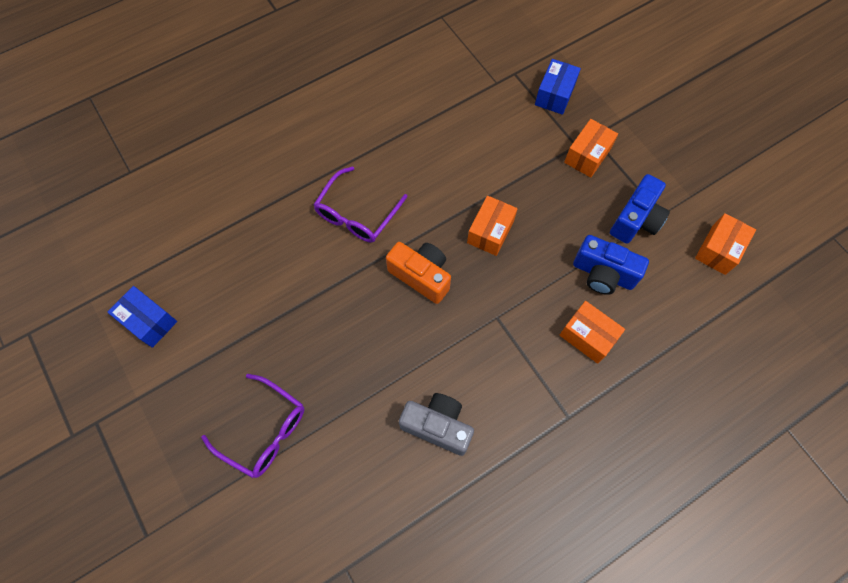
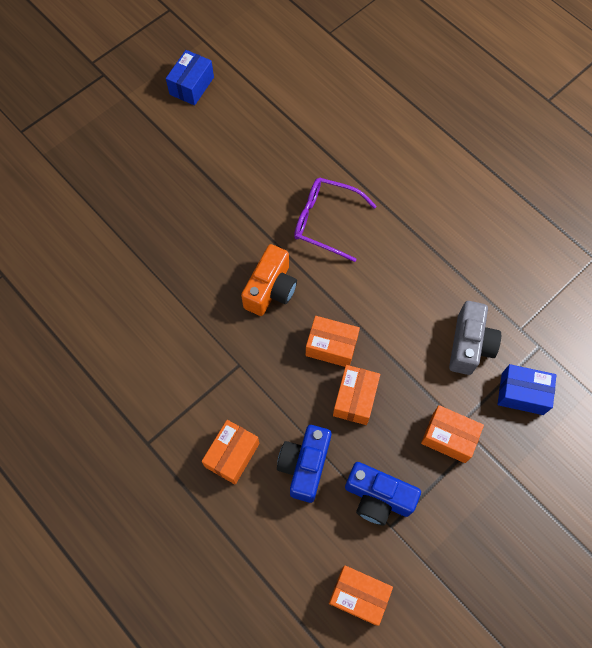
camera: 80 degrees right, 0 degrees up
purple glasses [201,374,304,478] -> none
grey camera [399,393,474,456] -> grey camera moved to [449,301,501,375]
none -> orange box [333,365,380,425]

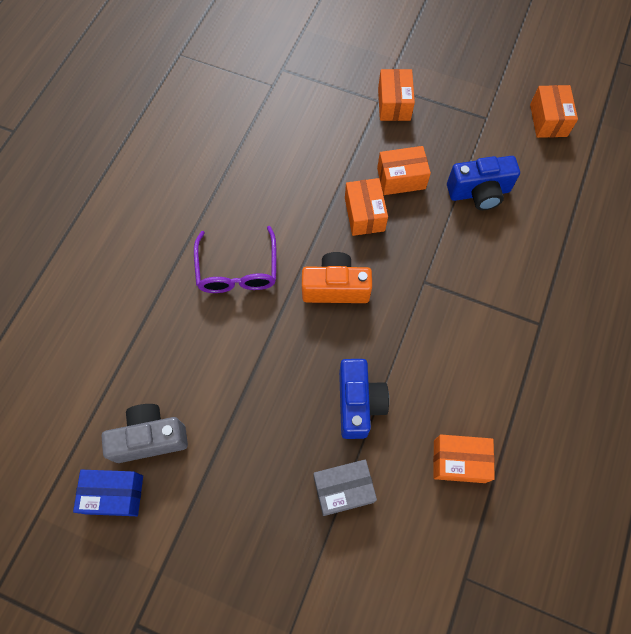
camera: 115 degrees left, 0 degrees up
orange box [202,420,260,484] -> orange box moved to [433,435,495,483]
blue camera [345,462,421,526] -> blue camera moved to [339,359,389,439]
grey camera [449,301,501,375] -> grey camera moved to [102,404,188,463]
blue box [498,364,556,415] -> none
none -> grey box [313,459,377,516]

